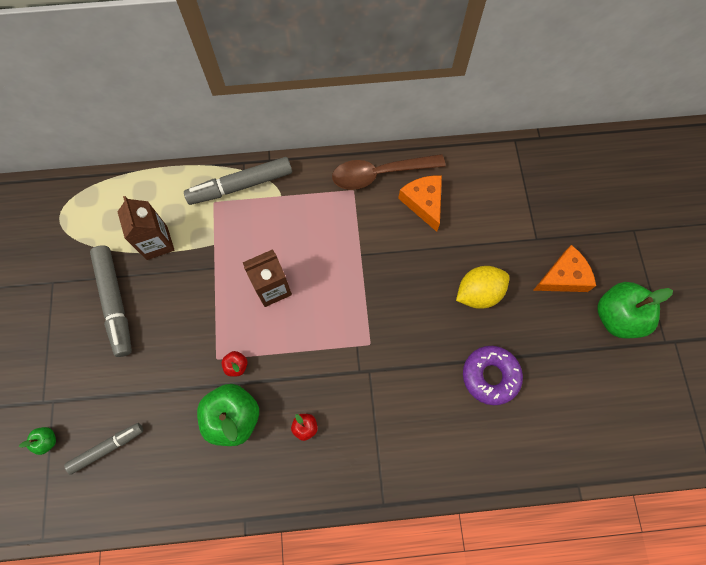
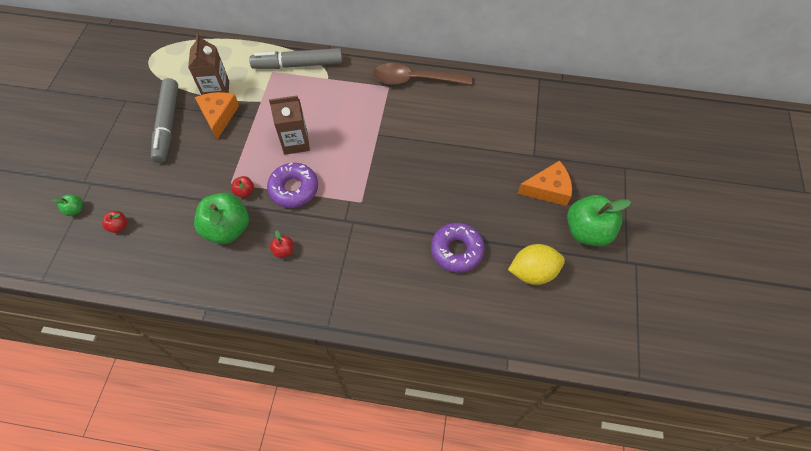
camera: 15 degrees right, 10 degrees down
grey marker [64,423,143,475] -> red apple [102,211,127,233]
orange cheese [398,176,442,232] -> orange cheese moved to [195,92,239,140]
yellow lemon [456,266,510,309] -> yellow lemon moved to [508,244,565,285]
none -> purple donut [267,163,318,208]

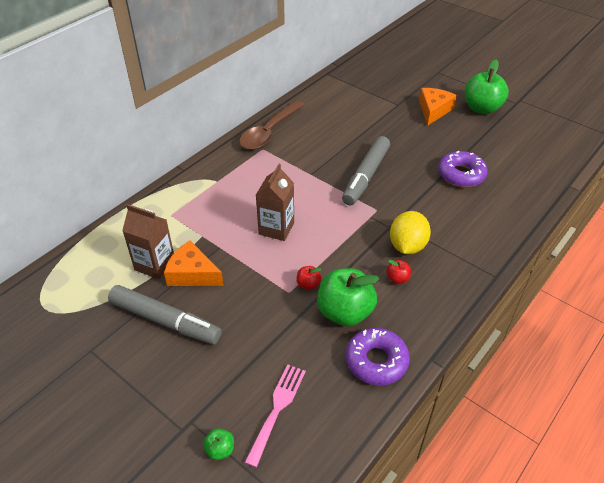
camera: 60 degrees left, 15 degrees down
red apple [102,211,127,233] -> pink fork [244,364,306,468]
grey marker [249,48,343,69] -> grey marker moved to [342,136,390,206]
purple donut [267,163,318,208] -> purple donut moved to [346,328,410,385]
yellow lemon [508,244,565,285] -> yellow lemon moved to [390,211,431,254]

